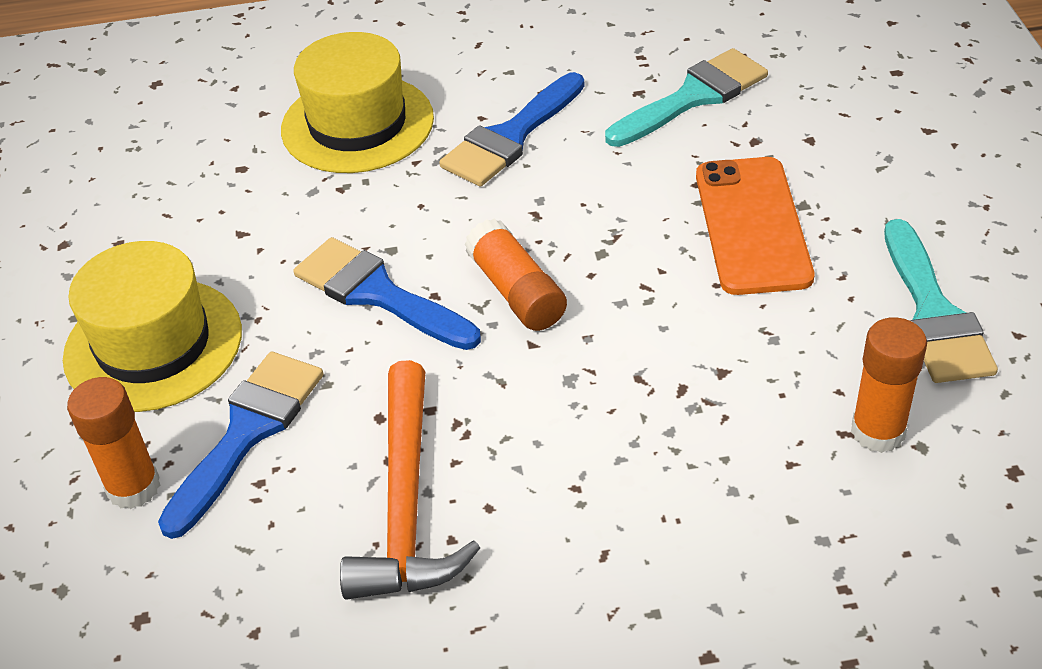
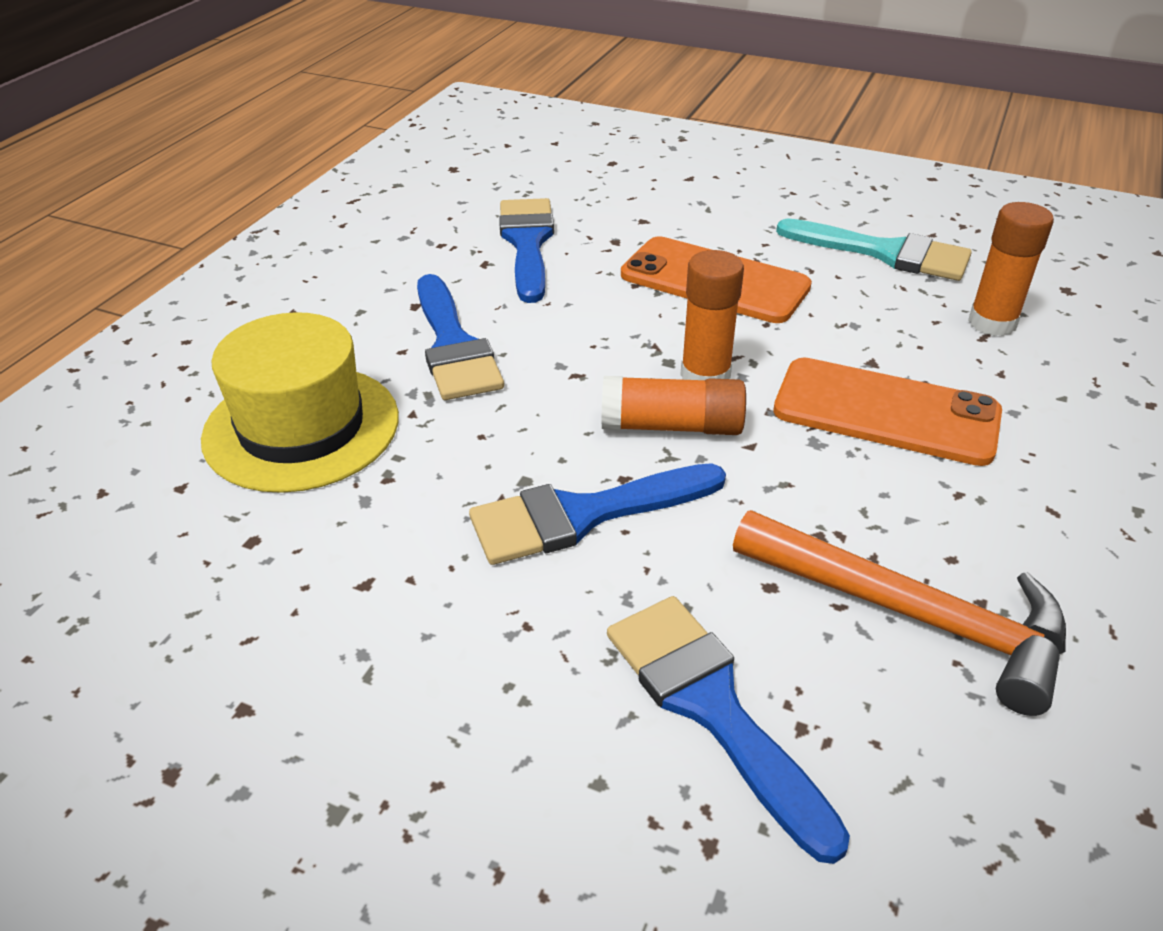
camera: 60 degrees left, 5 degrees down
yellow hat [63,241,242,412] -> none
orange glue stick [67,377,160,509] -> orange glue stick moved to [680,250,744,380]
turquoise brush [605,48,768,147] -> blue brush [499,198,554,303]
none -> orange phone [773,358,1002,466]

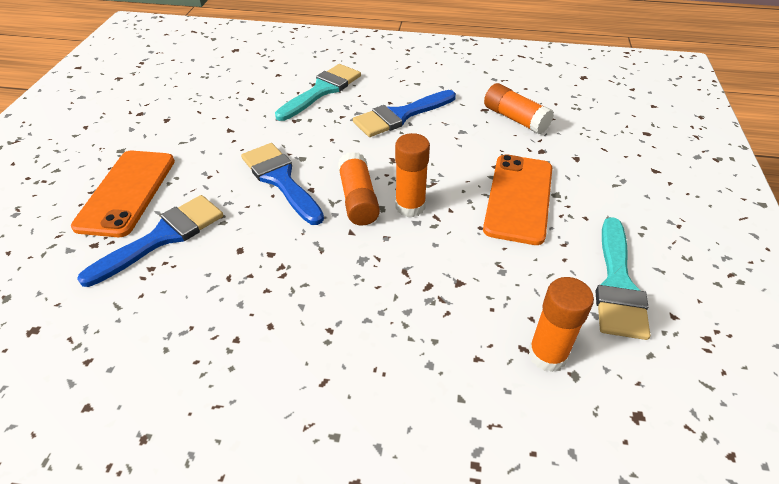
camera: 75 degrees right, 5 degrees up
yellow hat [201,312,399,493] -> turquoise brush [275,64,361,121]
blue brush [499,198,554,303] -> orange glue stick [484,83,554,134]
orange hammer [733,510,1066,716] -> none
orange phone [773,358,1002,466] -> orange phone moved to [71,151,175,237]

